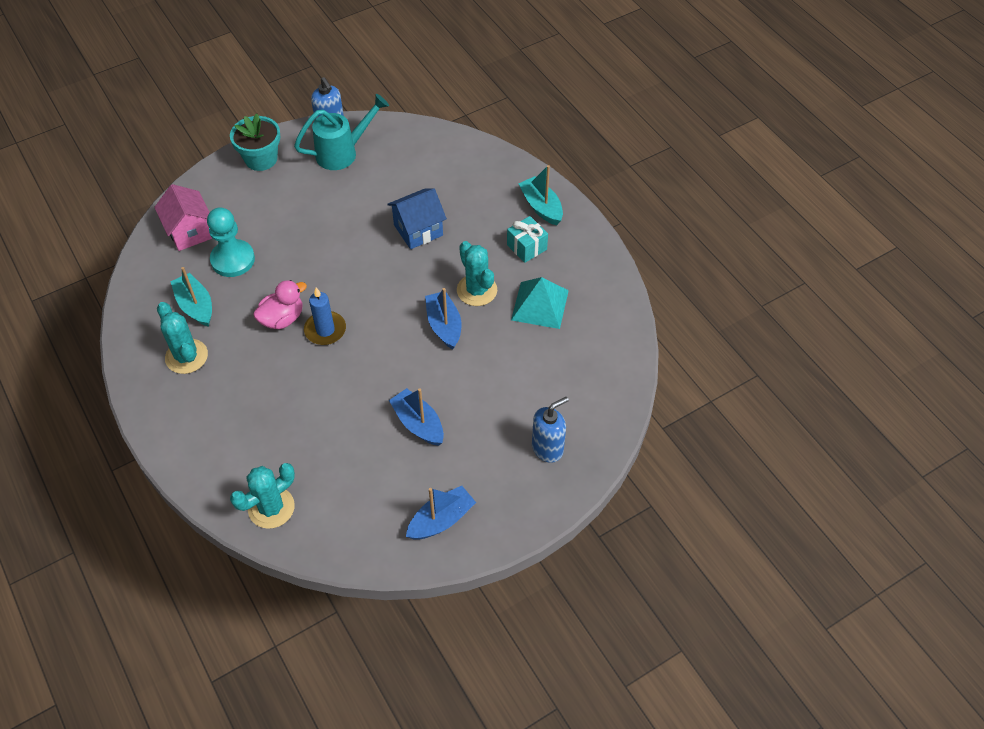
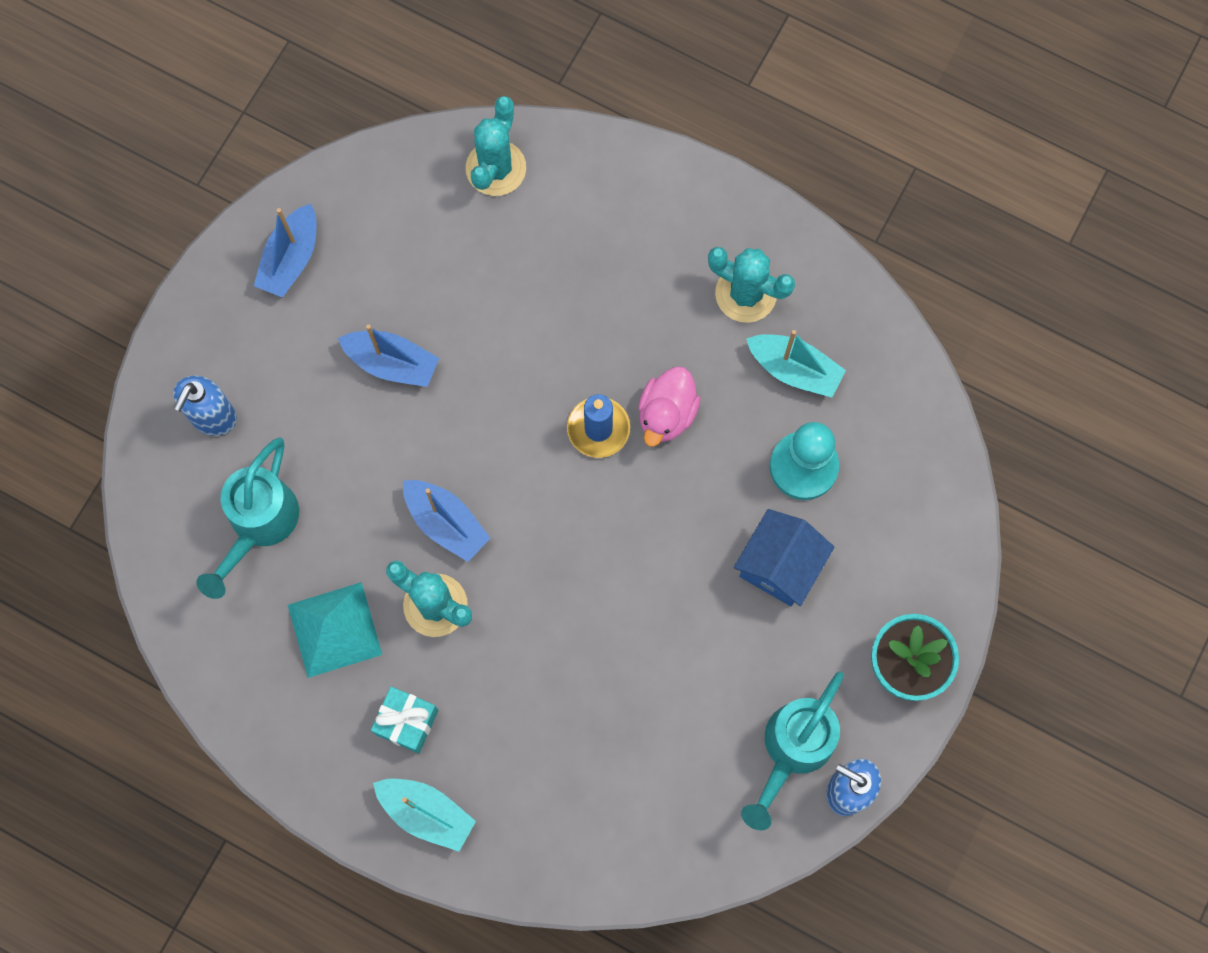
camera: 150 degrees right, 20 degrees up
pink house [154,184,213,251] -> none
blue house [387,188,447,249] -> blue house moved to [734,509,834,606]
none -> turquoise watering can [196,437,299,599]

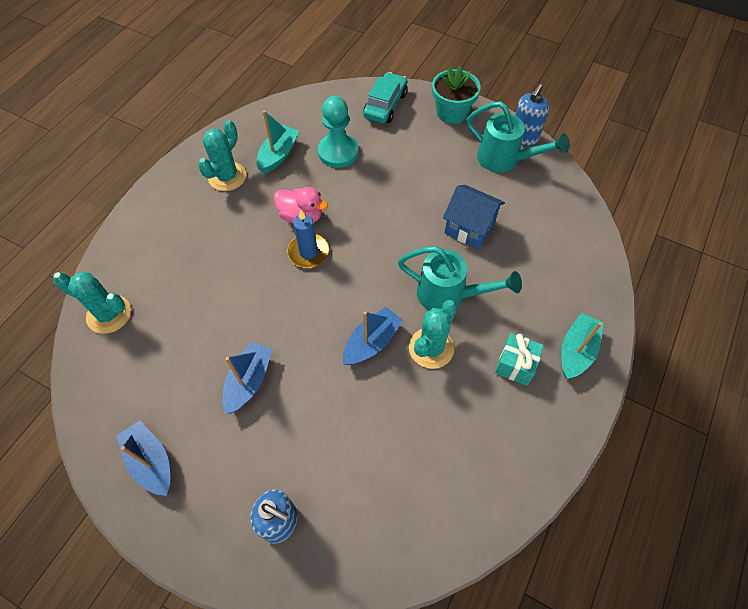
camera: 90 degrees left, 15 degrees down
turquoise watering can [196,437,299,599] -> turquoise watering can moved to [398,246,522,311]
blue boat [254,204,316,298] -> blue boat turned 150 degrees counterclockwise [116,420,170,496]
turquoise pyramid [288,582,382,678] -> none
blue house [734,509,834,606] -> blue house moved to [443,185,505,249]
none -> turquoise car [363,72,407,123]

